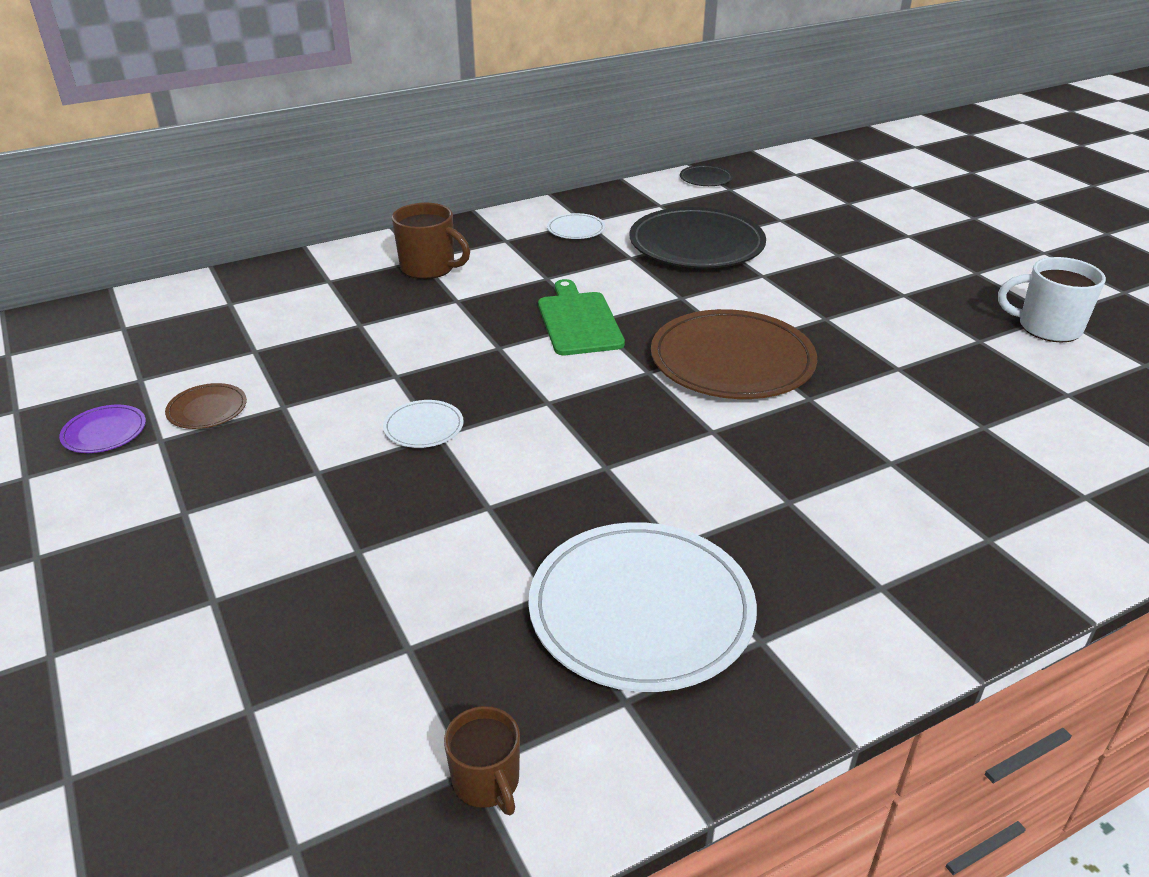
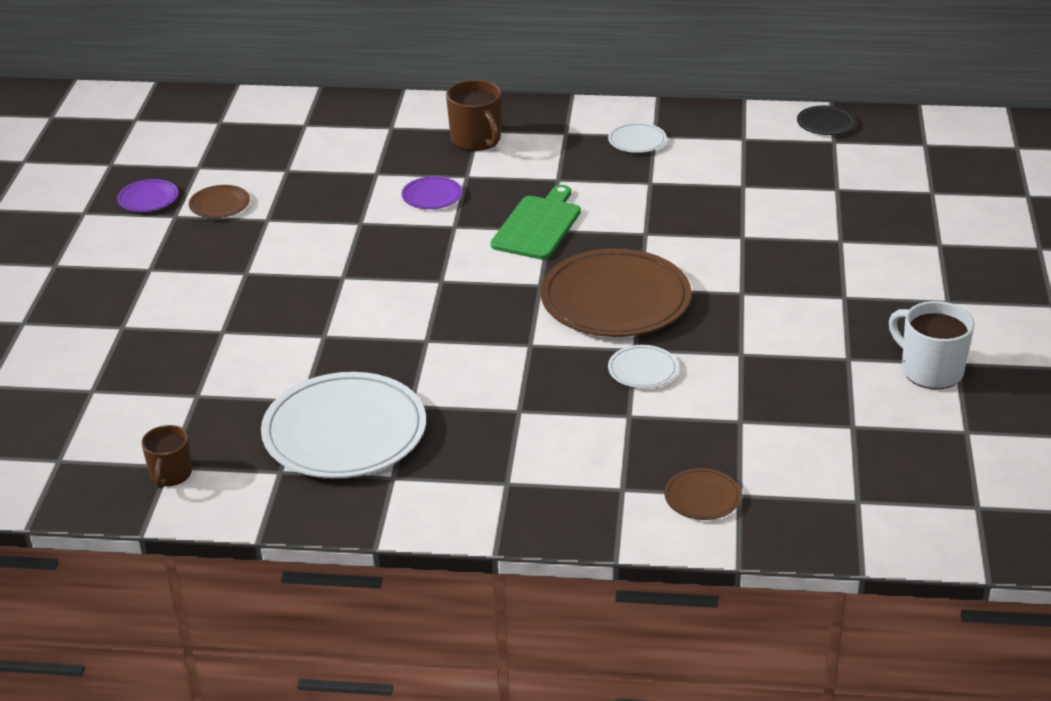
camera: 35 degrees right, 0 degrees up
white plate [383,400,464,448] -> white plate moved to [608,345,678,388]
black plate [630,207,766,268] -> none
none -> purple plate [402,176,462,209]
none -> brown plate [664,468,741,520]

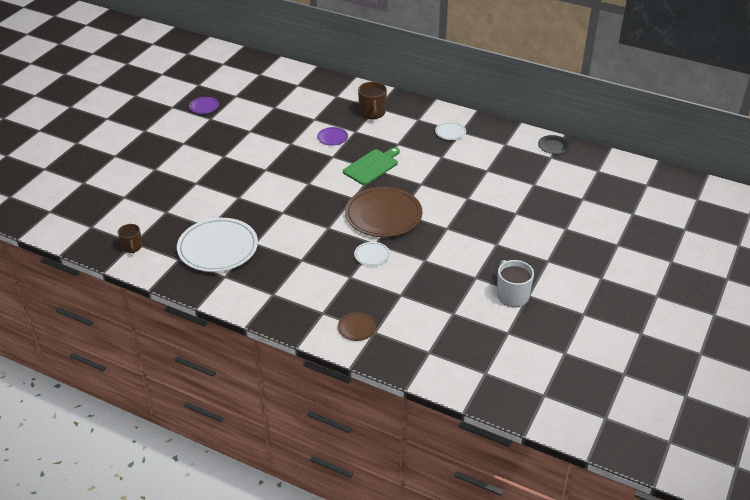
camera: 20 degrees right, 5 degrees up
brown mug [141,425,192,488] -> brown mug turned 45 degrees counterclockwise [118,224,142,254]
brown plate [189,185,250,218] -> none

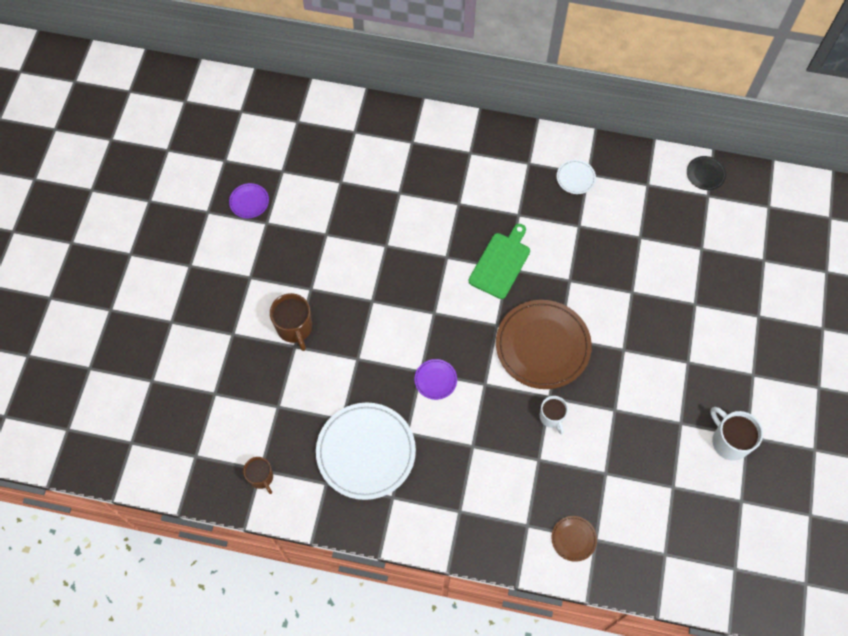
camera: 15 degrees left, 25 degrees up
purple plate [317,127,348,146] -> purple plate moved to [415,359,457,400]
white plate [354,242,390,266] -> white mug [540,396,568,435]
brown mug [358,82,387,119] -> brown mug moved to [270,293,312,351]

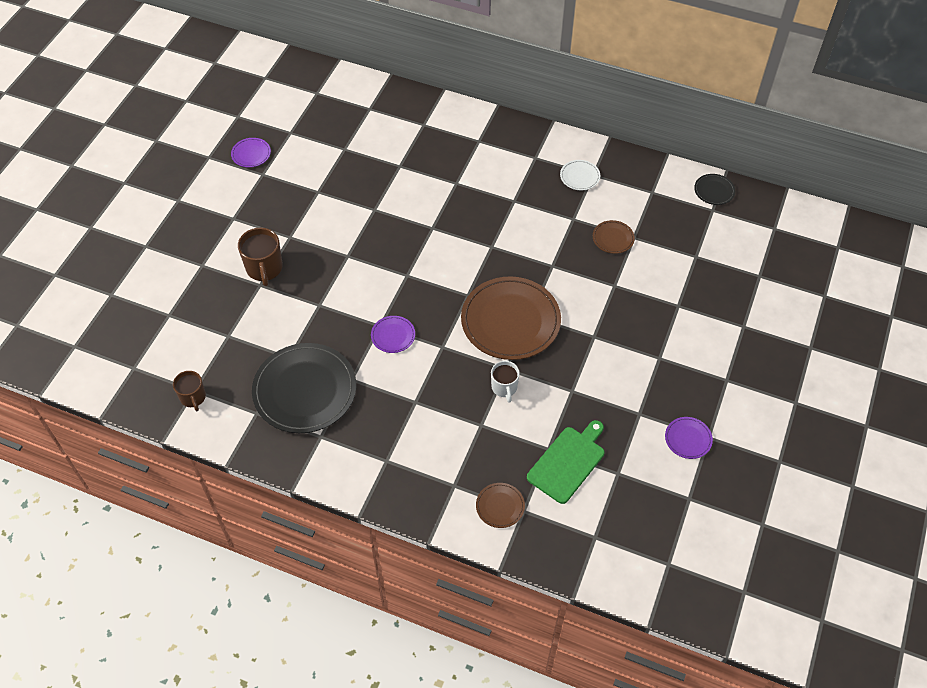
camera: 10 degrees right, 10 degrees down
white plate [316,403,416,500] -> black plate [252,343,356,433]
green cutting board [468,224,530,299] -> green cutting board moved to [527,420,605,504]
white mug [710,407,763,461] -> purple plate [665,417,713,459]
none -> brown plate [593,220,635,254]

